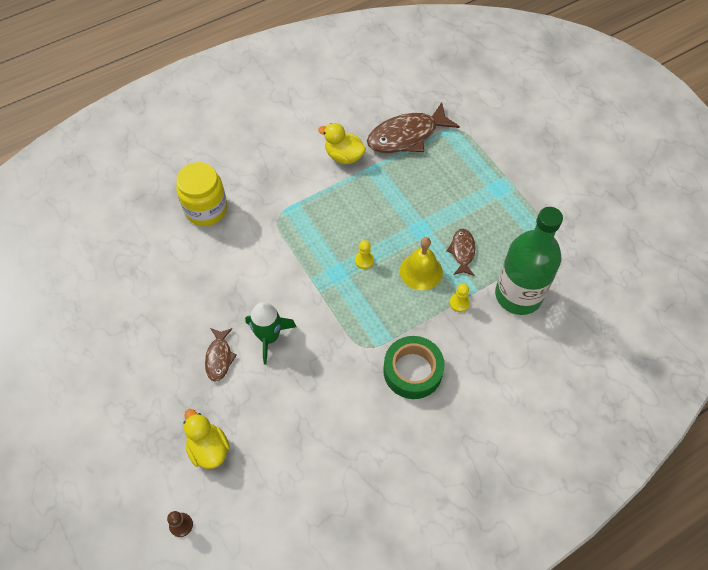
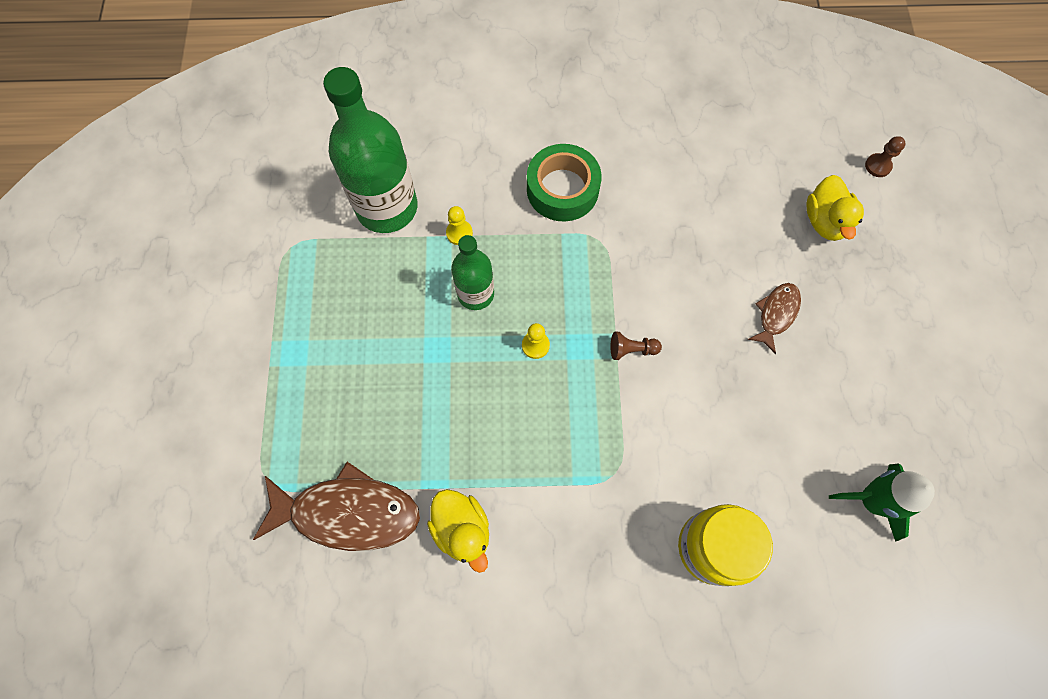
camera: 150 degrees left, 10 degrees up
green rocket [245,302,296,365] -> green rocket moved to [829,463,935,542]
yellow bell [400,237,443,290] -> green bottle [451,235,494,310]
brown fish [447,229,475,276] -> none
none -> brown pawn [611,332,662,360]

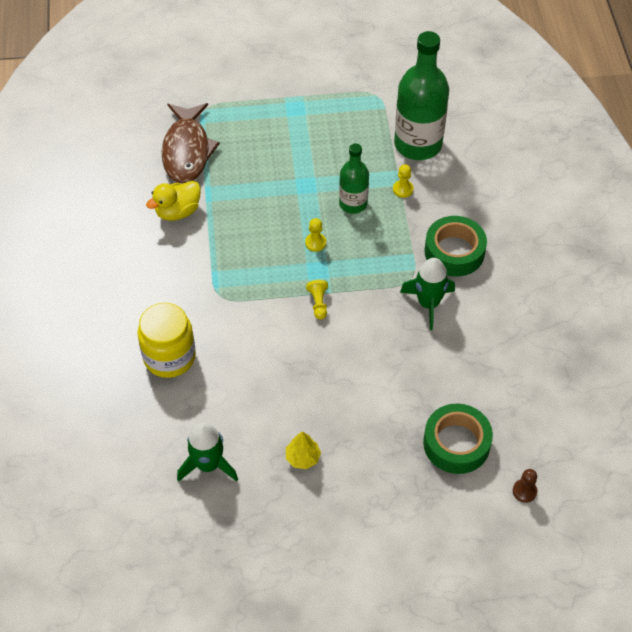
camera: 85 degrees right, 15 degrees down
brown pawn [611,332,662,360] -> yellow pawn [306,280,328,320]
brown fish [748,283,801,354] -> none
yellow duck [806,175,864,241] -> green tape [423,404,493,474]
none -> yellow tree [286,431,321,469]
none -> green rocket [400,258,455,330]

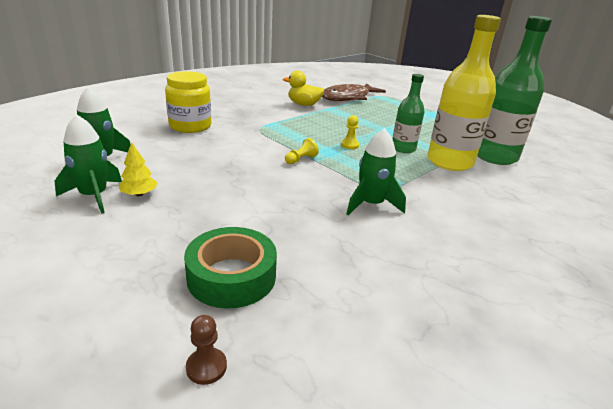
camera: 50 degrees right, 25 degrees down
yellow pawn [393,164,414,198] -> yellow bottle [427,15,501,171]
green tape [424,216,487,277] -> none
none -> green rocket [54,114,122,214]

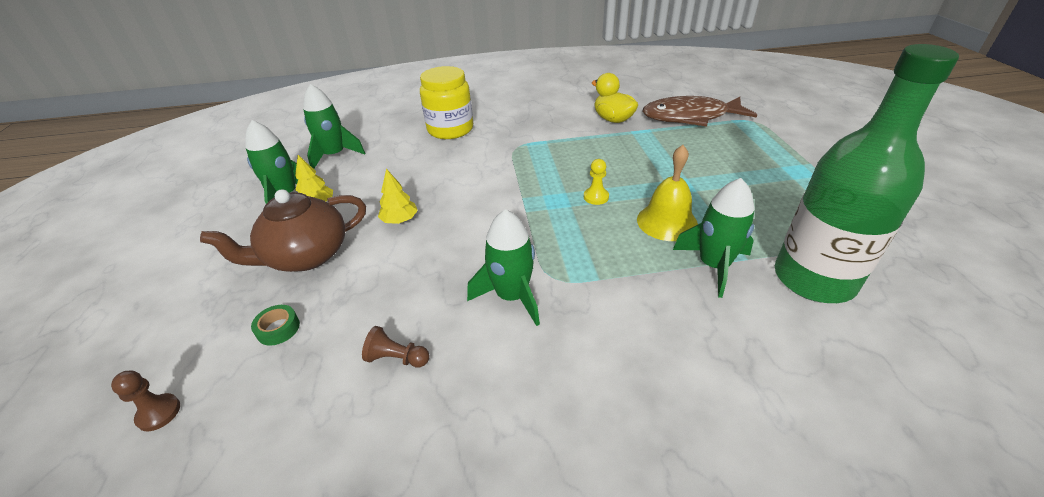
camera: 40 degrees right, 10 degrees up
green tape [184,227,277,309] -> green tape [251,305,300,346], size x0.44
yellow pawn [285,138,319,164] -> none
green bottle [393,74,424,153] -> yellow bell [637,145,698,241]
yellow bottle [427,15,501,171] -> green rocket [673,178,754,298]
none -> brown teapot [200,189,366,272]
none -> brown pawn [362,326,430,367]
none -> yellow tree [378,169,418,224]

